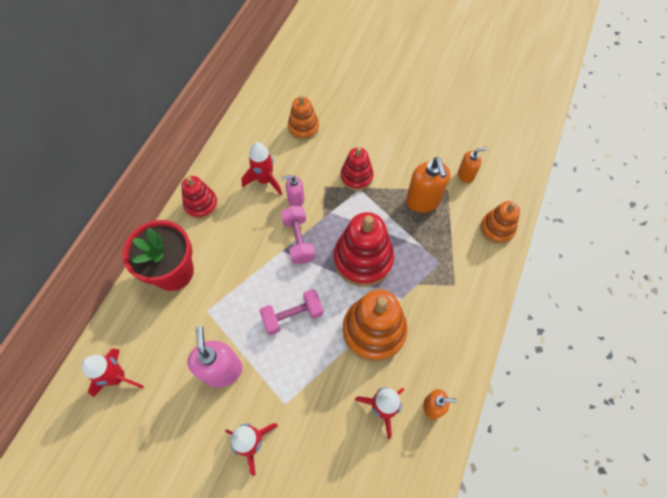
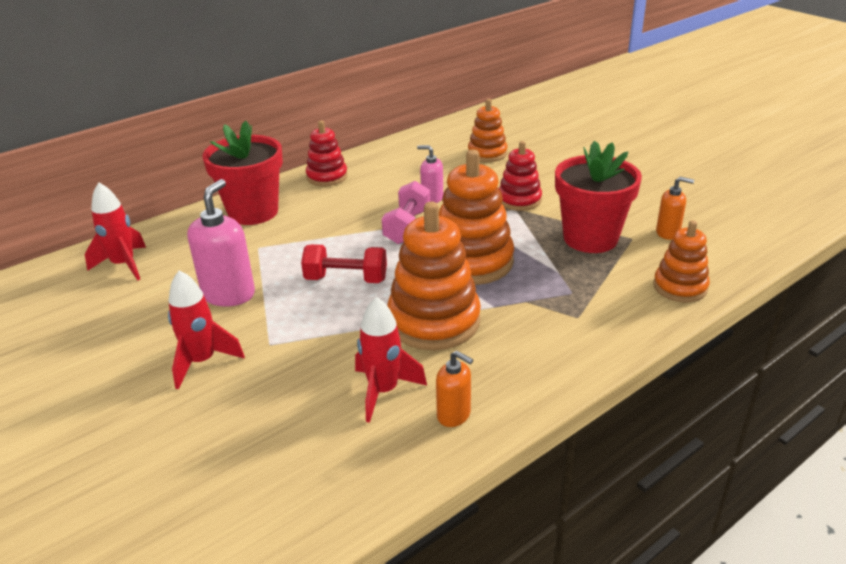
camera: 30 degrees right, 30 degrees down
red rocket [241,142,282,195] -> none
pink dumbbell [260,289,323,335] -> red dumbbell [301,244,387,283]
red stacking toy [334,212,394,287] -> orange stacking toy [439,149,514,285]
orange soap dispenser [406,157,450,213] -> red flower pot [555,141,642,253]

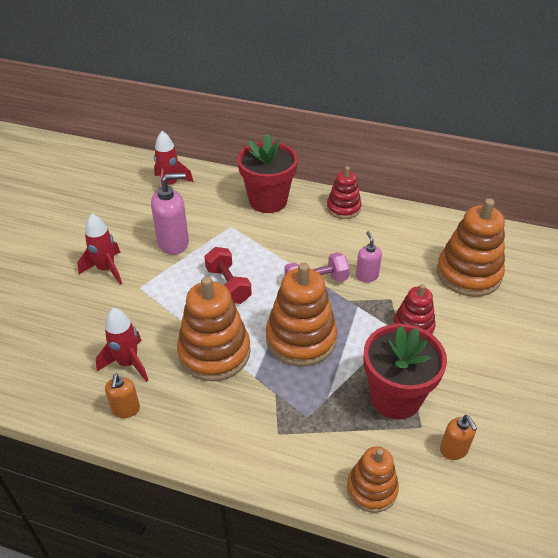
camera: 55 degrees right, 10 degrees up
orange stacking toy [468,99,507,162] -> orange stacking toy [437,198,505,297], size x1.68

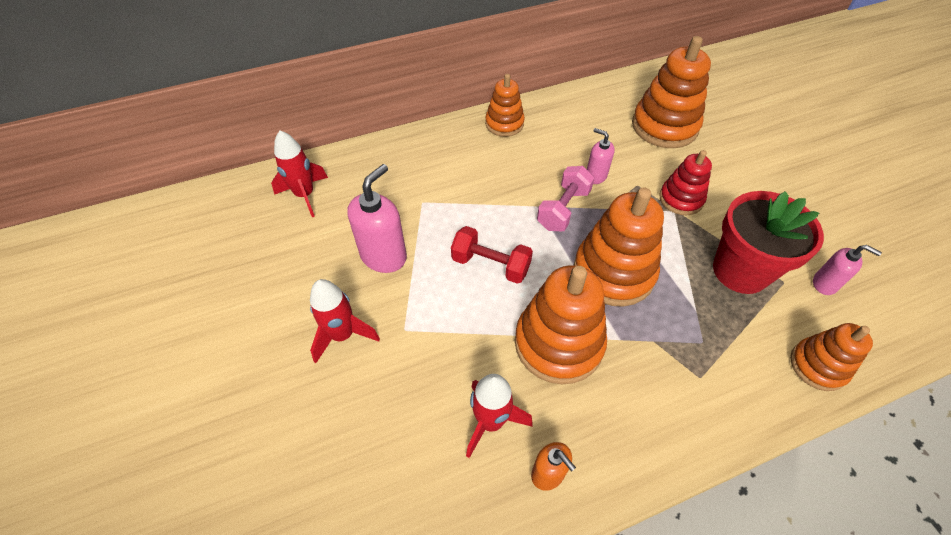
camera: 40 degrees left, 10 degrees up
red flower pot [237,134,298,213] -> none
red stacking toy [327,166,362,219] -> orange stacking toy [485,74,525,137]
orange soap dispenser [440,415,477,460] -> pink soap dispenser [813,245,882,295]

